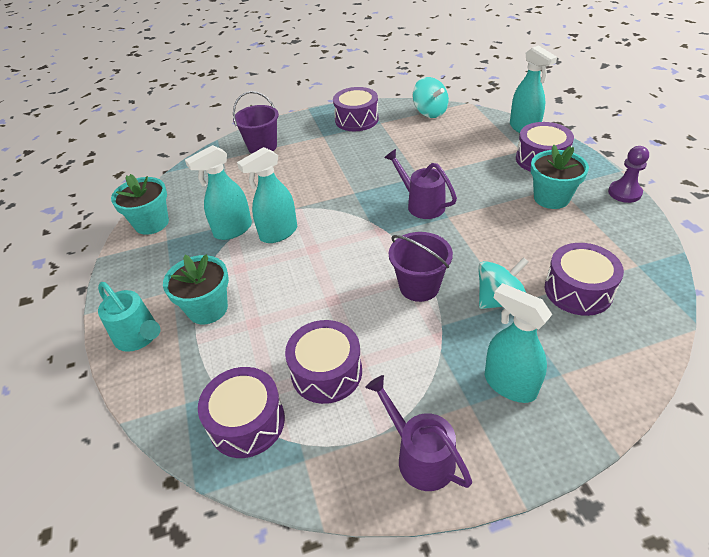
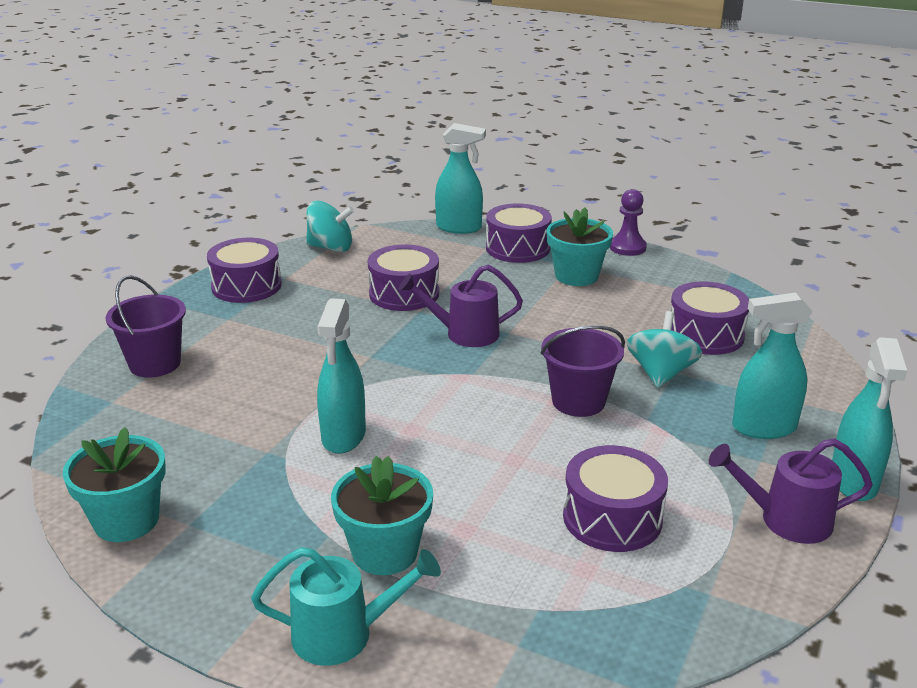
camera: 50 degrees left, 15 degrees down
turquoise spray bottle [185,145,252,240] -> turquoise spray bottle moved to [832,337,907,501]
purple drum [198,367,285,458] -> purple drum moved to [368,244,439,311]

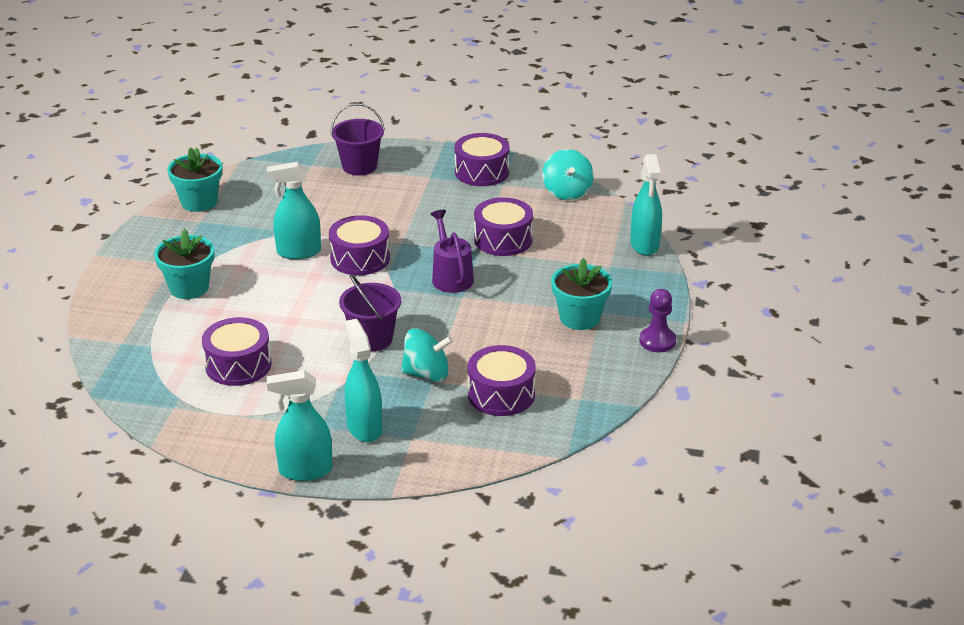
camera: 75 degrees right, 5 degrees up
turquoise watering can [251,547,441,666] -> none
purple drum [486,203,552,263] -> purple drum moved to [329,215,390,275]
purple watering can [709,439,873,544] -> none

